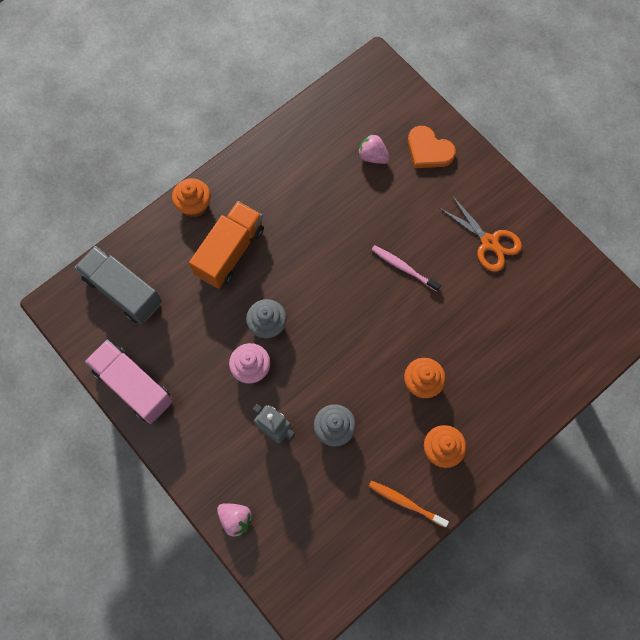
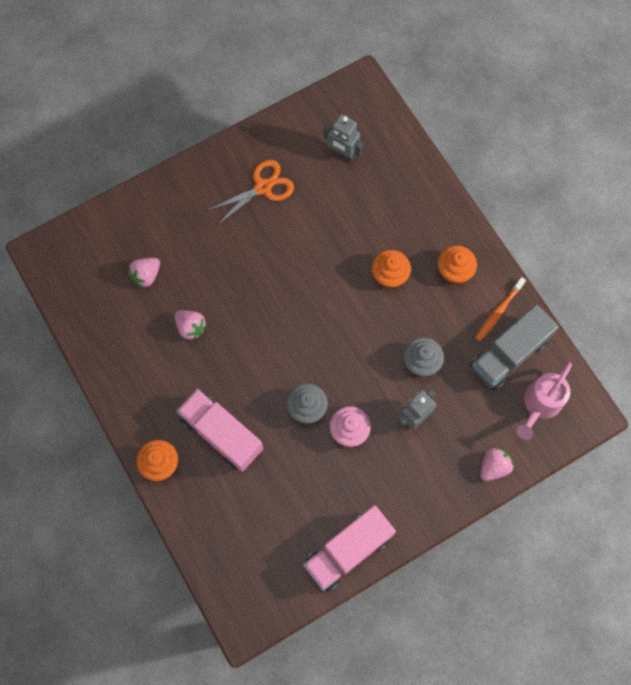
camera: 80 degrees left, 0 degrees up
grey truck [75,246,162,324] -> grey truck moved to [470,304,559,390]
orange truck [189,201,264,289] -> pink truck [176,389,263,472]
pink toothbrush [372,245,441,292] -> none
orange heart [408,126,456,168] -> none
none -> pink strawberry [175,311,207,341]
none -> grey robot [323,114,363,163]
none -> pink watering can [516,362,572,440]

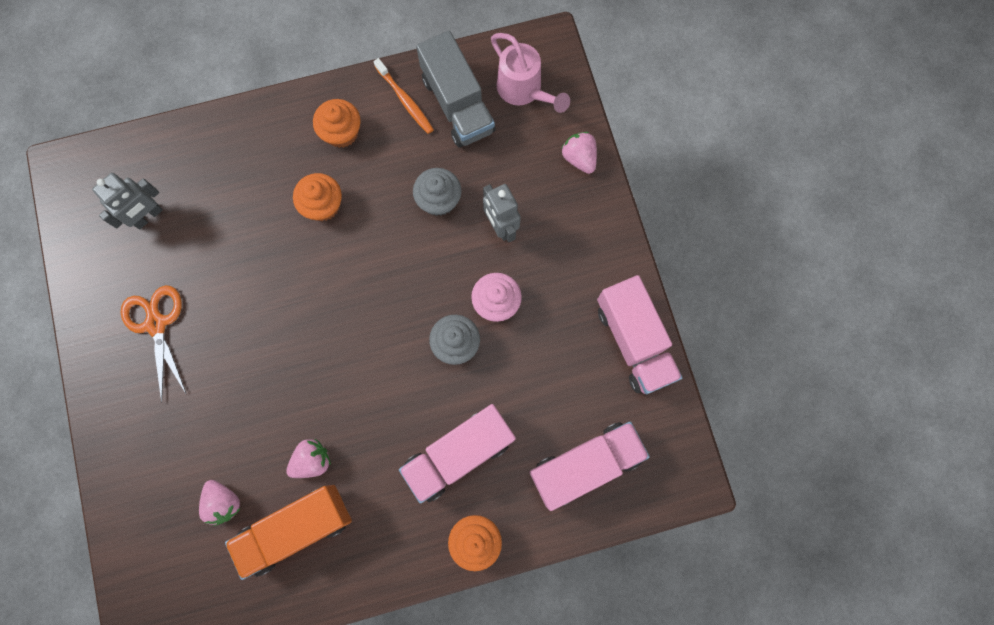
camera: 75 degrees left, 5 degrees up
none -> orange truck [225,485,352,580]
none -> pink truck [529,422,650,511]

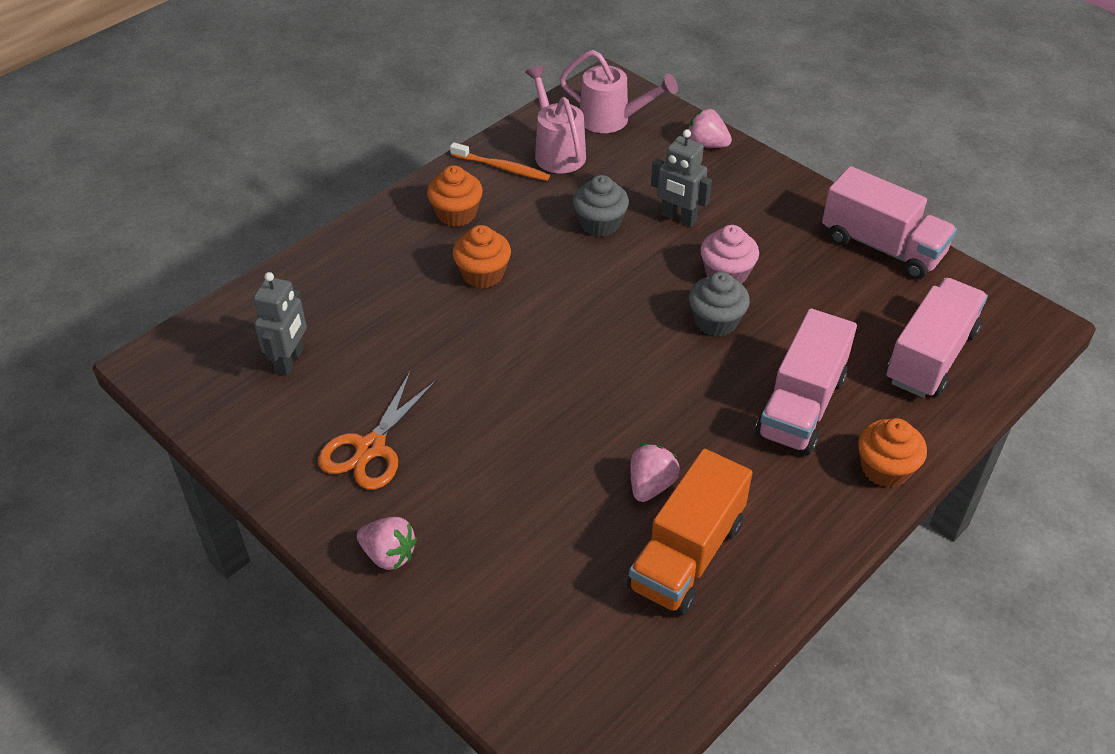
camera: 30 degrees left, 30 degrees down
orange scissors [120,285,187,402] -> orange scissors turned 105 degrees counterclockwise [318,372,437,490]
pink strawberry [199,480,241,526] -> pink strawberry moved to [357,517,417,570]
grey truck [416,31,495,147] -> pink watering can [525,65,586,173]

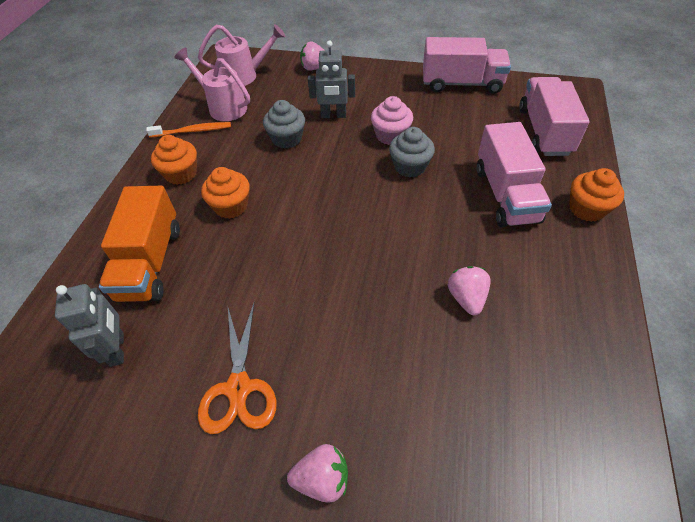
camera: 30 degrees left, 5 degrees up
orange truck [627,448,753,615] -> orange truck moved to [99,186,180,302]

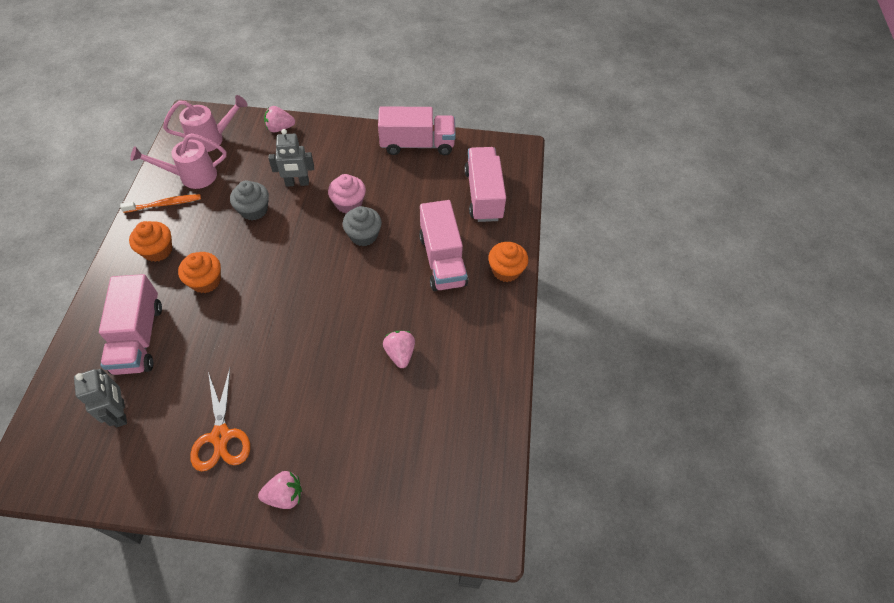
camera: 10 degrees left, 5 degrees up
orange truck [99,186,180,302] -> pink truck [99,274,162,375]
pink watering can [174,48,250,121] -> pink watering can turned 45 degrees counterclockwise [130,133,227,189]

